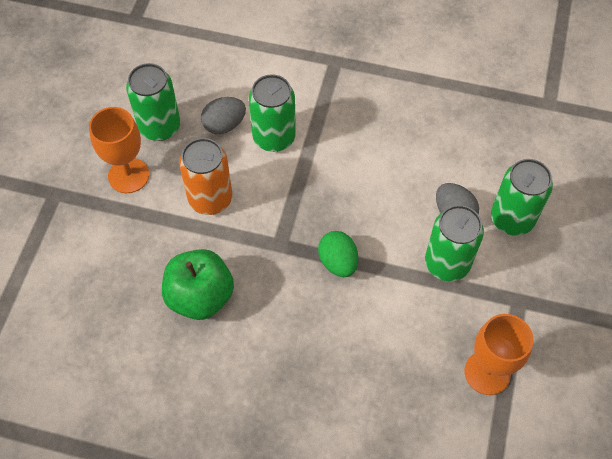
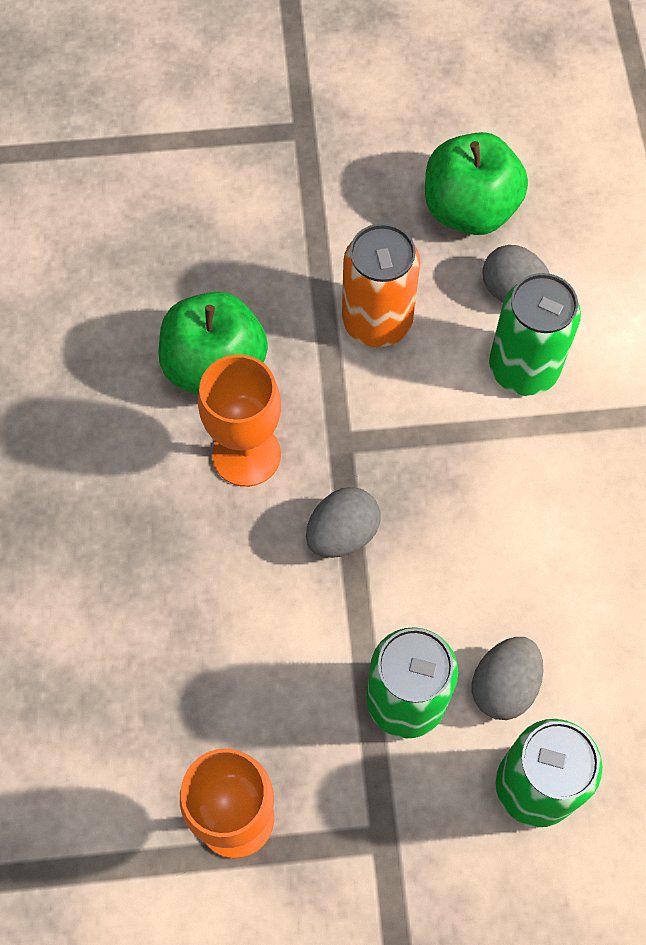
camera: 70 degrees right, 5 degrees up
orange goblet [89,107,149,193] -> orange goblet moved to [198,354,281,487]
green can [126,63,180,141] -> green apple [425,132,528,235]
green egg [318,231,358,277] -> grey egg [306,487,381,558]

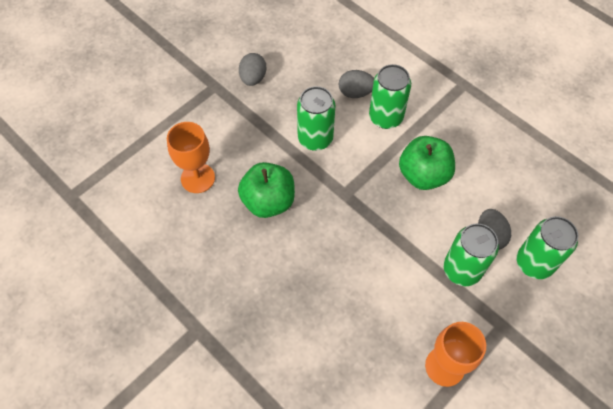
camera: 40 degrees left, 5 degrees down
orange goblet [198,354,281,487] -> orange goblet moved to [167,122,215,193]
grey egg [306,487,381,558] -> grey egg moved to [239,53,267,86]
orange can [342,223,421,347] -> green can [297,86,335,151]
green apple [425,132,528,235] -> green apple moved to [399,136,455,190]

